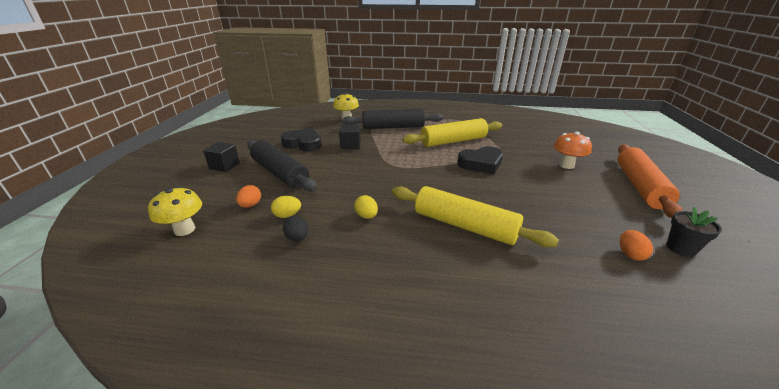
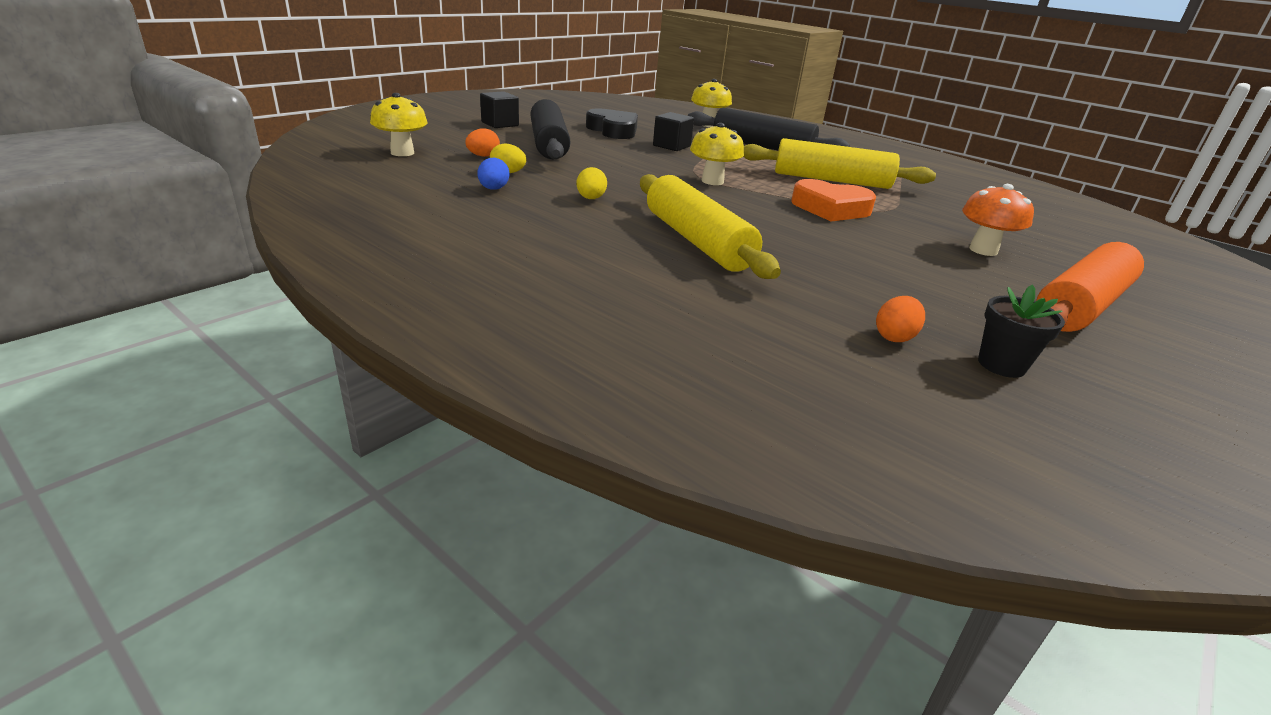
camera: 30 degrees right, 0 degrees up
black egg [283,216,308,242] -> blue egg [477,158,509,190]
black heart [457,146,503,175] -> orange heart [791,179,876,222]
none -> yellow mushroom [690,123,744,185]

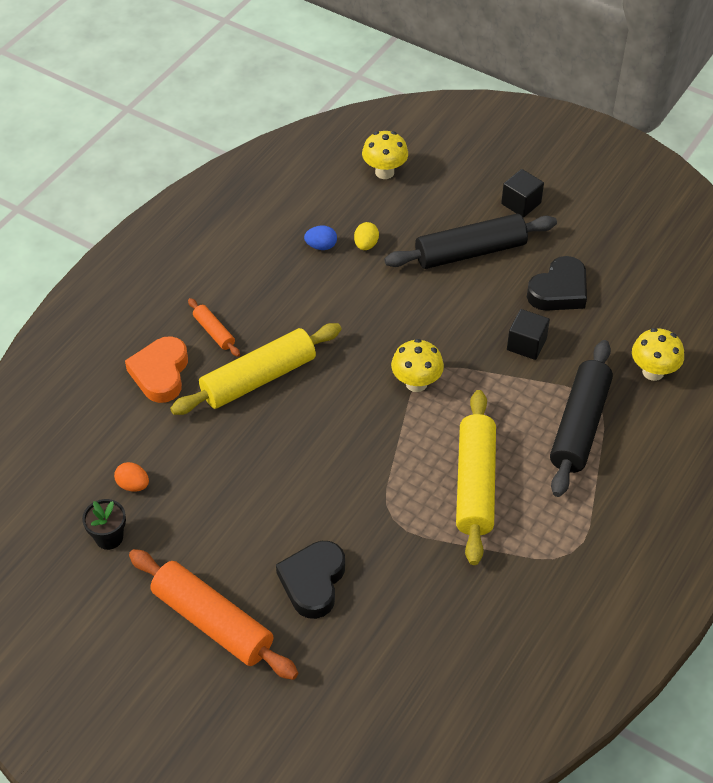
camera: 85 degrees right, 20 degrees up
orange egg [465,128,500,157] -> none
yellow egg [576,167,607,199] -> none
orange heart [791,179,876,222] -> orange heart moved to [125,336,188,403]
orange mushroom [962,184,1034,256] -> black heart [276,541,345,619]
none -> orange rolling pin [188,298,240,357]

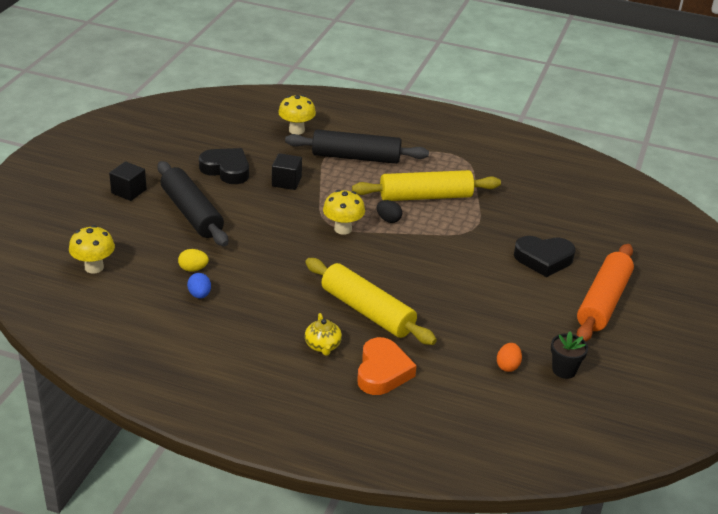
camera: 105 degrees left, 15 degrees down
orange heart [125,336,188,403] -> orange heart turned 75 degrees counterclockwise [357,337,417,395]
orange rolling pin [188,298,240,357] -> yellow teapot [305,313,342,356]
none -> black egg [377,200,402,223]

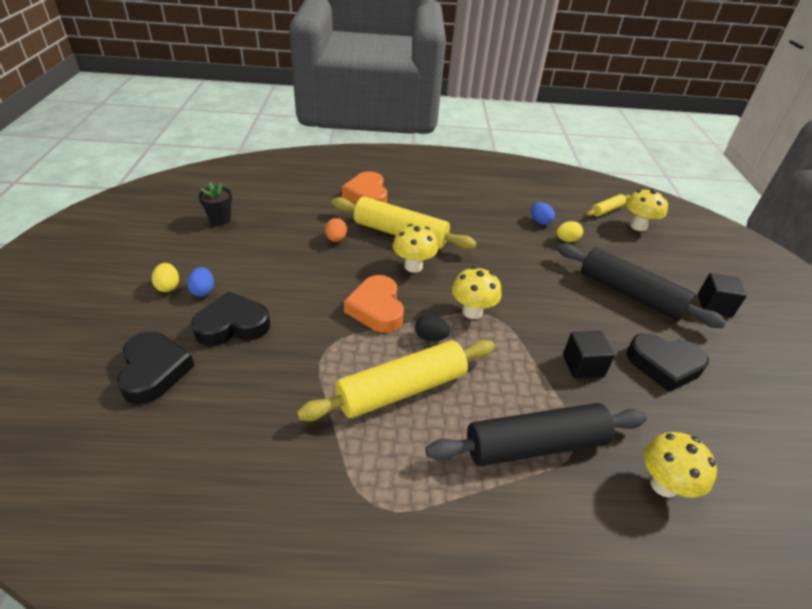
camera: 160 degrees right, 5 degrees up
yellow teapot [305,313,342,356] -> none
orange egg [497,343,522,372] -> orange egg moved to [325,218,347,242]
orange rolling pin [577,244,634,342] -> yellow egg [152,263,179,292]
none -> black heart [117,332,195,404]
none -> blue egg [187,267,214,297]
none -> orange heart [344,275,404,333]
none -> yellow mushroom [393,224,438,273]
none -> yellow rolling pin [586,194,631,216]

